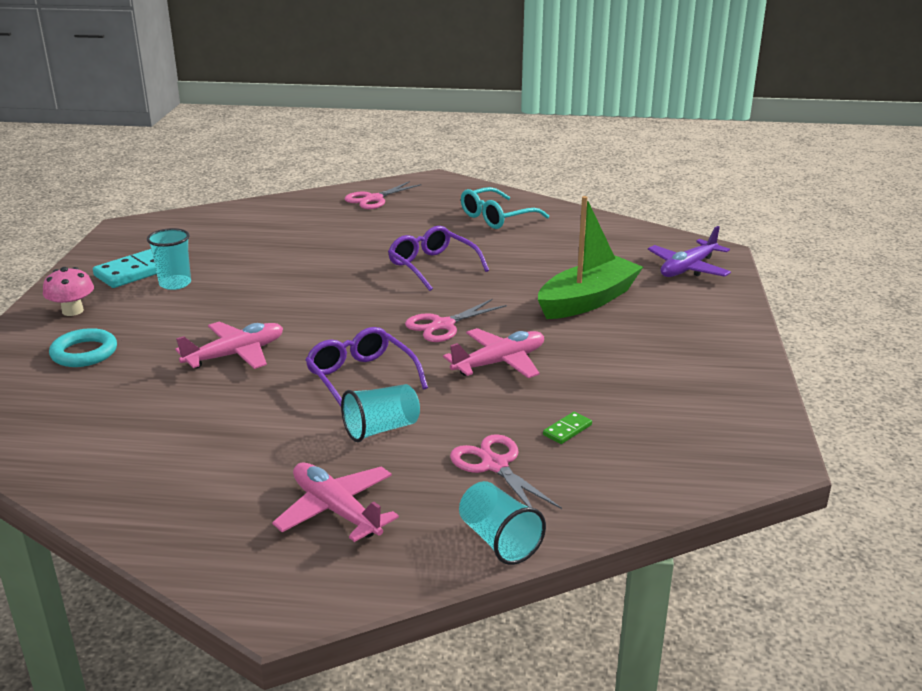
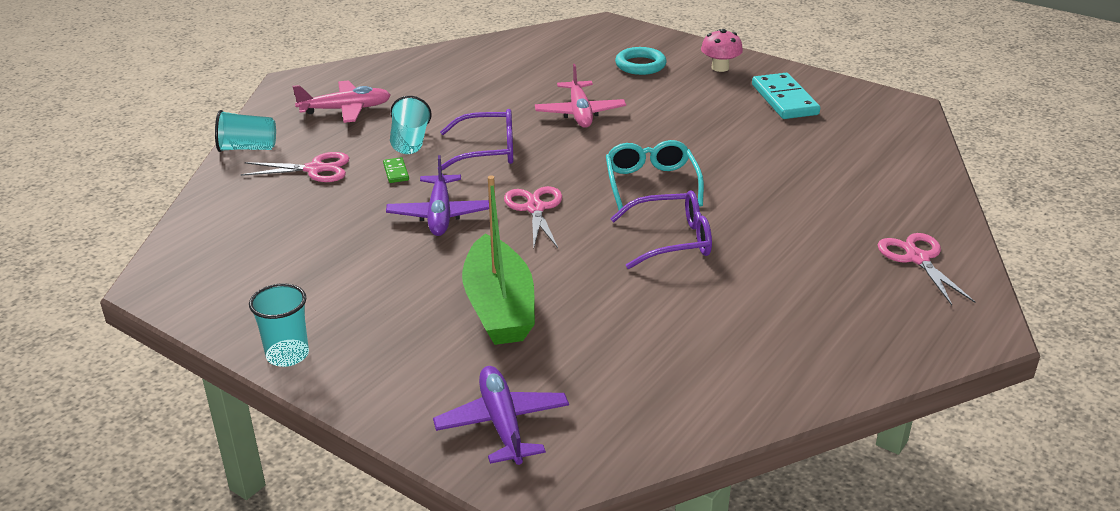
camera: 120 degrees right, 5 degrees up
turquoise cup [147,228,191,290] -> turquoise cup moved to [249,283,309,367]
pink plane [443,328,544,378] -> purple plane [386,155,489,236]
turquoise glasses [461,187,549,229] -> turquoise glasses moved to [606,140,704,210]
green domino [543,412,592,444] -> green domino moved to [383,157,409,183]

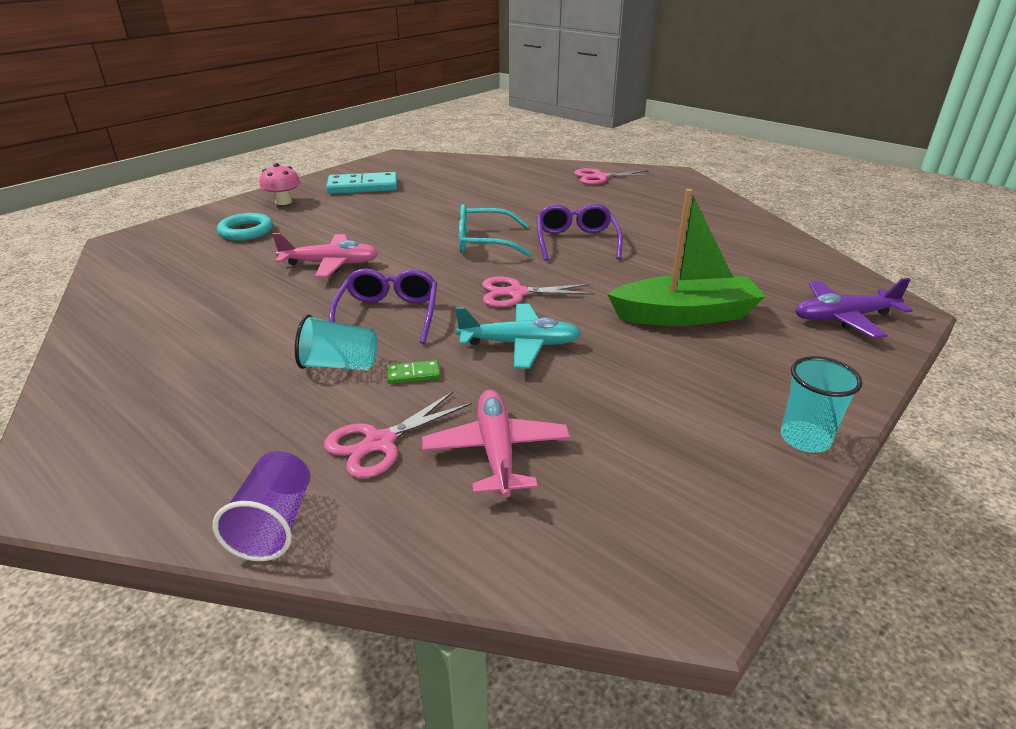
camera: 85 degrees left, 0 degrees up
turquoise cup [215,110,276,152] -> purple cup [213,451,310,561]
pink scissors [240,152,349,182] -> pink scissors turned 135 degrees counterclockwise [324,391,472,478]
pink plane [292,80,391,123] -> pink plane moved to [422,390,570,498]
purple plane [386,155,489,236] -> turquoise plane [455,304,581,369]

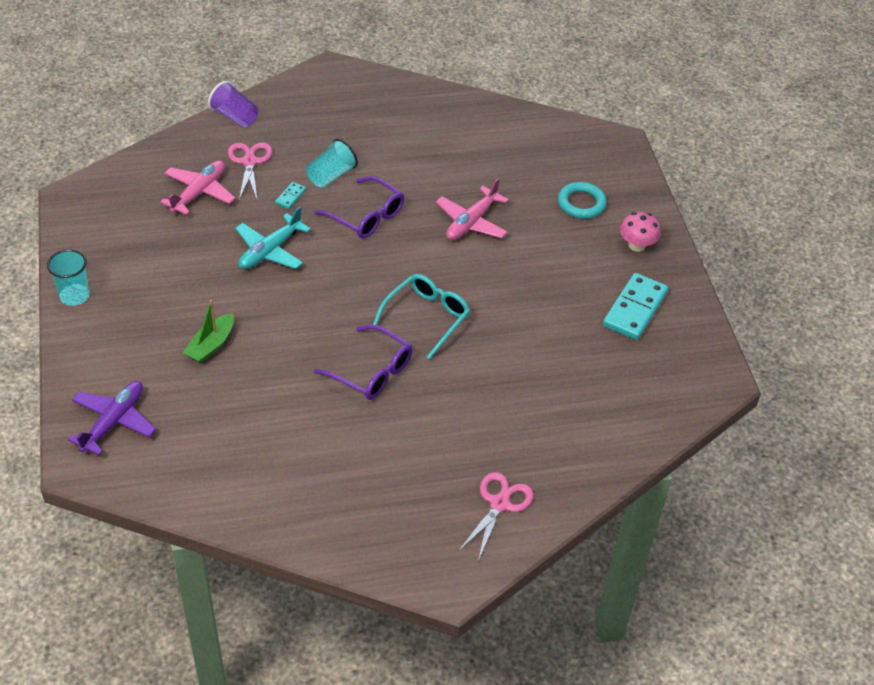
camera: 125 degrees right, 15 degrees up
green domino [387,360,441,384] -> turquoise domino [275,182,306,209]
pink plane [422,390,570,498] -> pink plane turned 90 degrees counterclockwise [160,160,236,215]
pink scissors [482,276,594,307] -> none
green boat [607,189,766,326] -> green boat [183,300,234,363], size x0.56

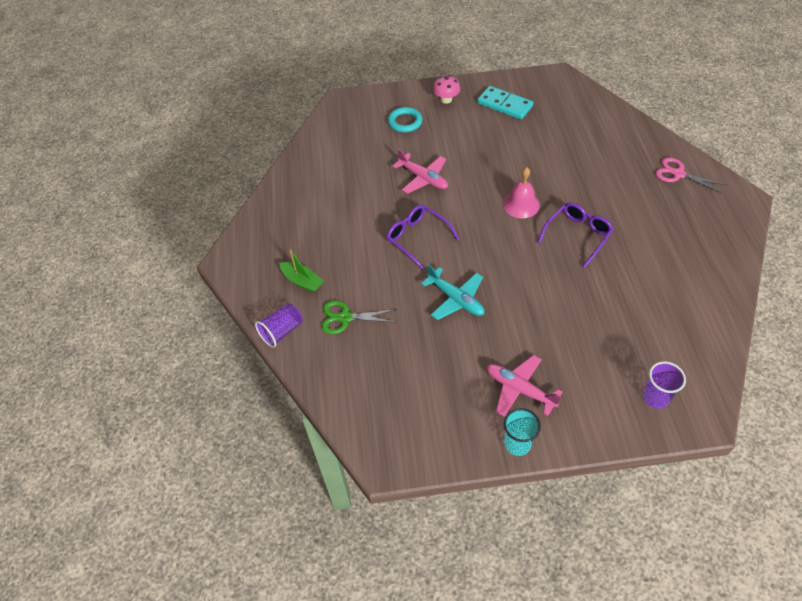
camera: 80 degrees left, 5 degrees up
purple plane [68,381,156,455] -> purple cup [643,361,686,409]
pink plane [160,160,236,215] -> pink plane moved to [486,355,563,417]
green boat [183,300,234,363] -> green boat moved to [279,249,324,293]
pink scissors [228,143,272,200] -> green scissors [321,300,397,334]
turquoise domino [275,182,306,209] -> none
turquoise cup [306,139,358,188] -> none
purple glasses [314,176,404,239] -> purple glasses turned 90 degrees counterclockwise [386,205,459,270]
turquoise glasses [373,274,470,360] -> pink bell [503,167,540,218]

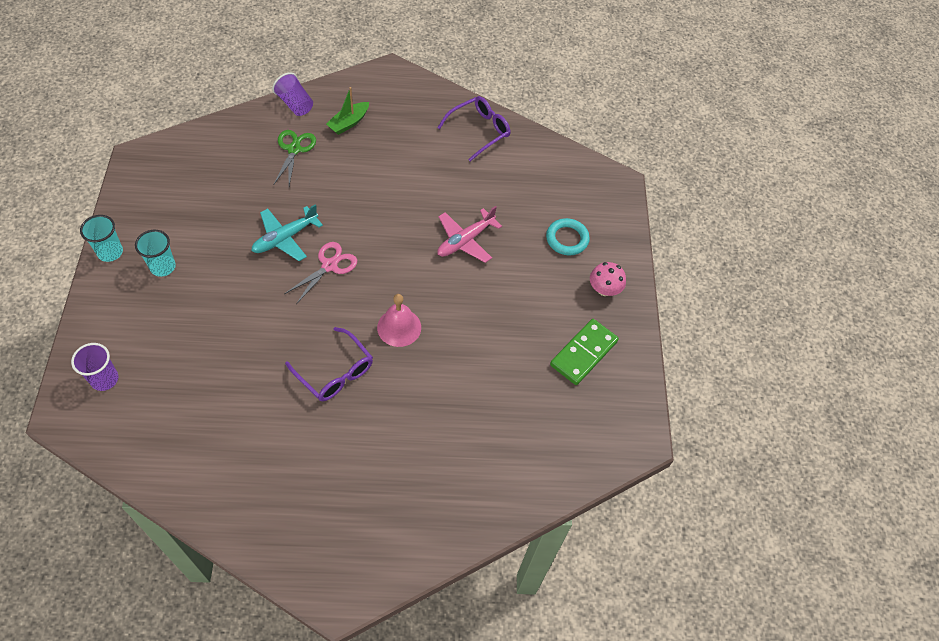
camera: 90 degrees right, 5 degrees up
purple glasses [386,205,459,270] -> purple glasses moved to [437,96,510,161]
turquoise domino [477,86,533,120] -> green domino [550,319,619,385]
pink plane [486,355,563,417] -> turquoise cup [135,230,176,277]
pink scissors [655,157,726,193] -> pink scissors moved to [284,242,357,304]

